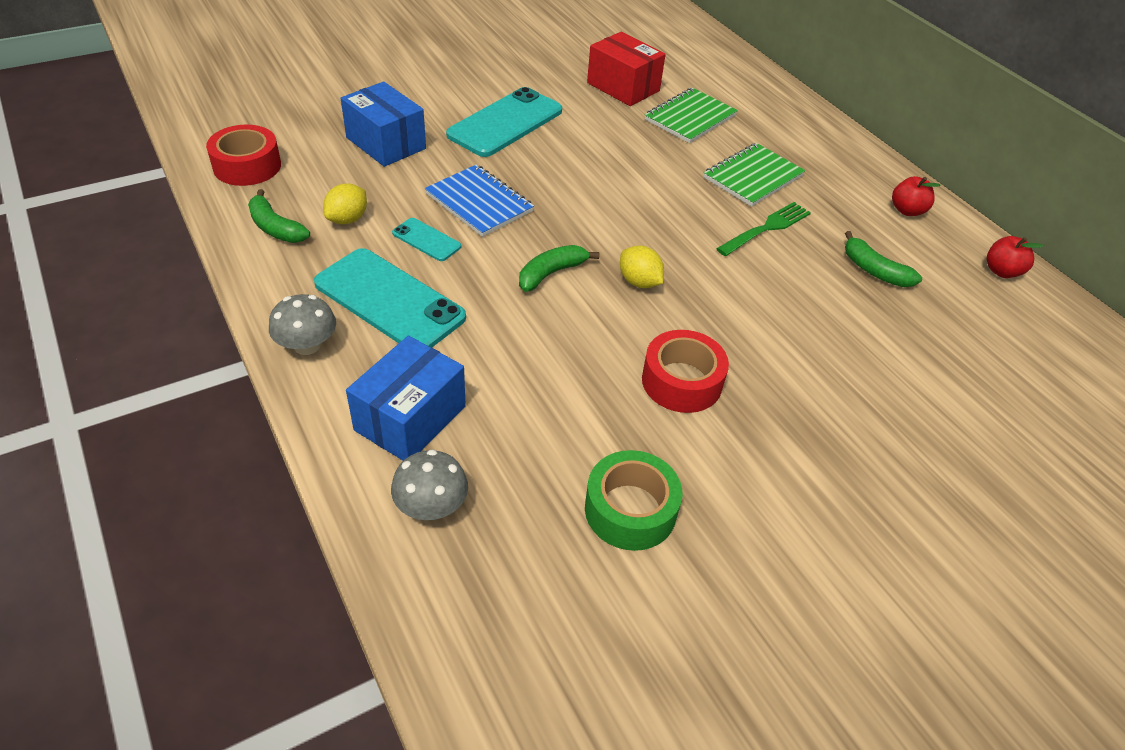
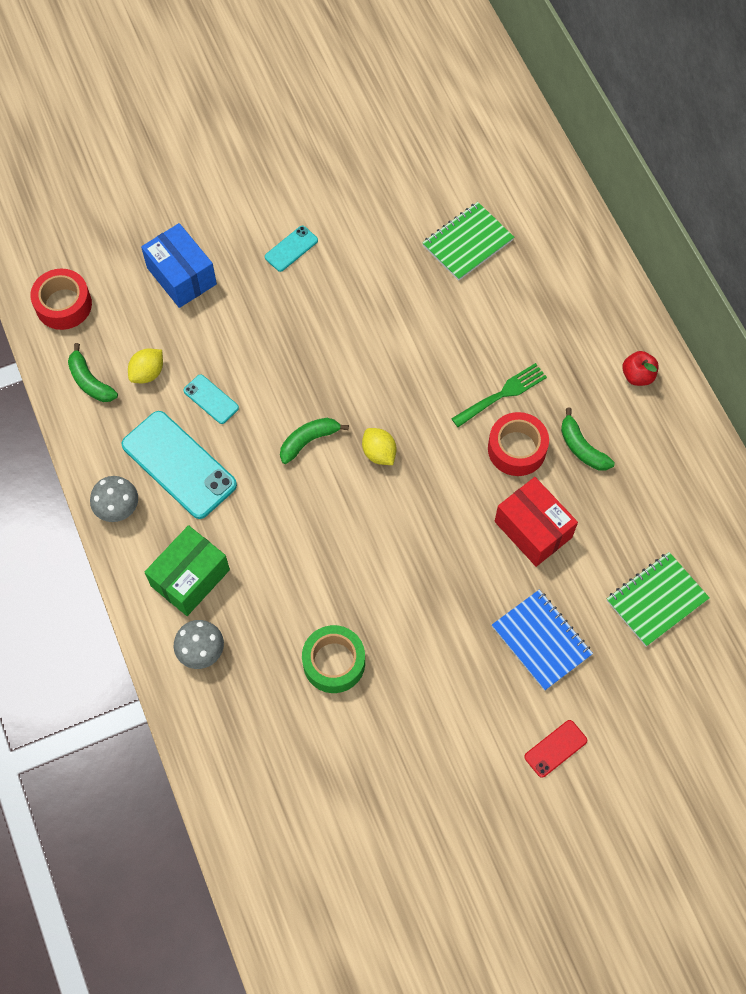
camera: 10 degrees right, 20 degrees up
blue box [346,336,466,460] -> green box [144,525,230,616]
blue notebook [425,165,534,237] -> blue notebook moved to [492,590,593,691]
turquoise phone [446,87,562,157] -> turquoise phone [265,226,318,272], size x0.48
red box [587,32,666,106] -> red box moved to [494,477,578,567]
red tape [642,330,729,413] -> red tape moved to [488,412,549,476]
green notebook [704,143,805,207] -> green notebook moved to [607,552,710,647]
red apple [987,236,1044,278] -> none
none -> red phone [524,720,587,778]

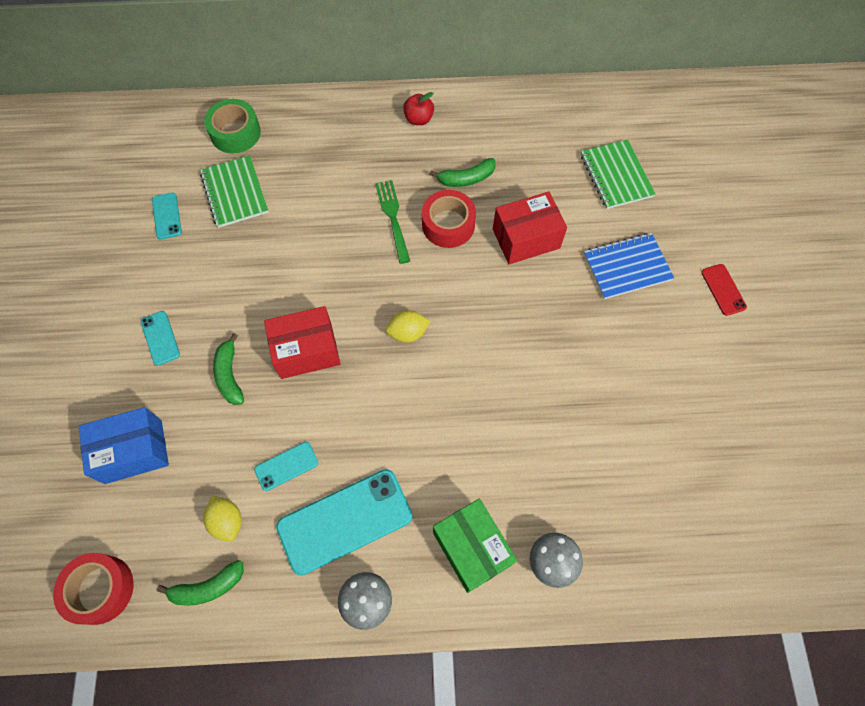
camera: 70 degrees left, 0 degrees up
green banana [280,418,349,464] -> green banana moved to [213,333,244,405]
green tape [302,625,365,693] -> green tape moved to [204,99,261,153]
none -> turquoise phone [152,192,182,240]
none -> red box [264,306,340,379]

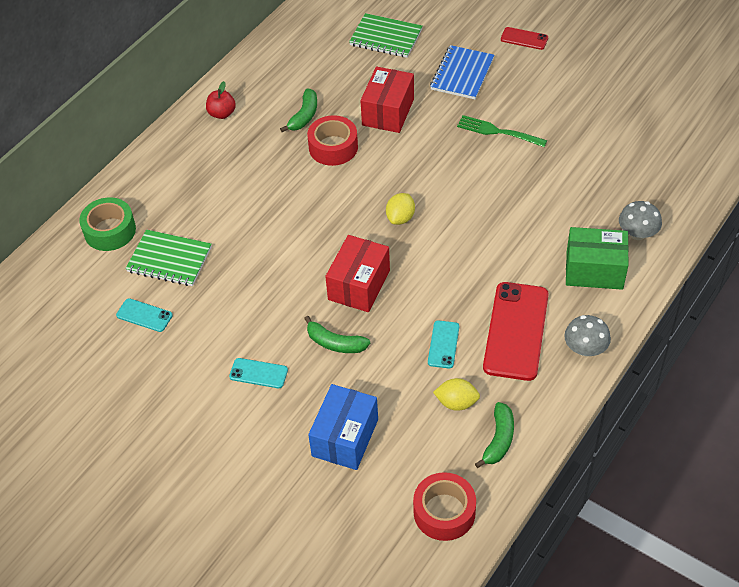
camera: 50 degrees left, 15 degrees down
turquoise phone [276,469,412,575] -> red phone [483,282,549,381]
green fork [375,180,410,264] -> green fork moved to [457,115,547,147]

